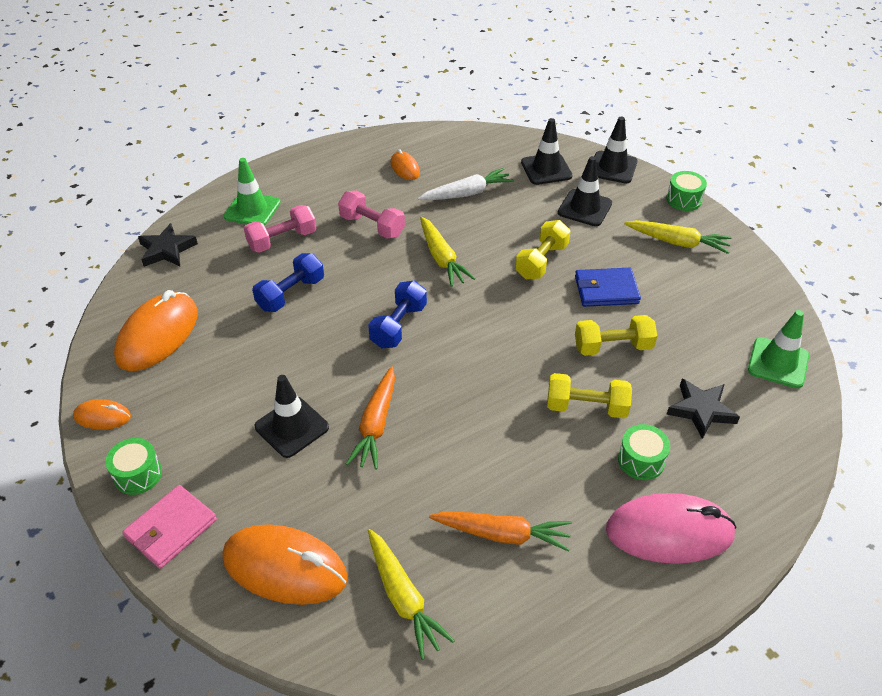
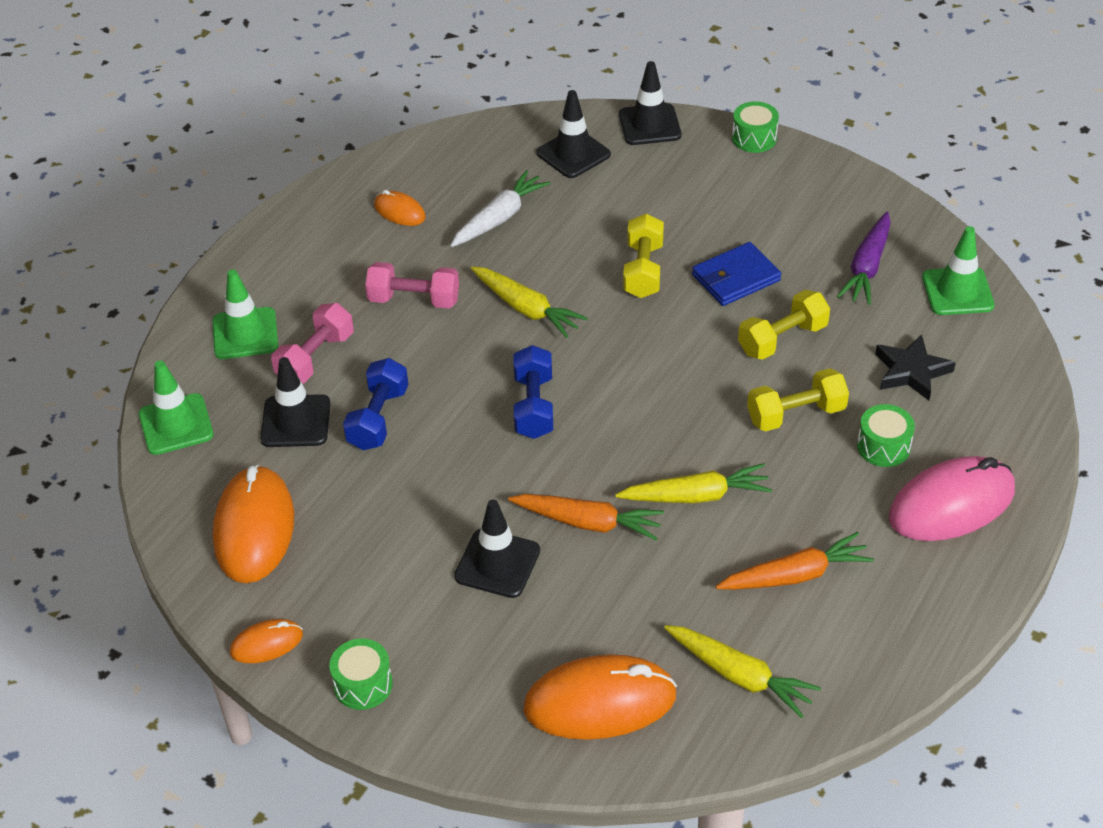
camera: 25 degrees left, 0 degrees up
pink wallet [122,485,217,569] -> none
black star [138,223,198,267] -> green traffic cone [139,360,214,455]
orange carrot [346,367,395,470] -> orange carrot turned 60 degrees counterclockwise [508,494,664,541]
black traffic cone [558,156,612,226] -> black traffic cone moved to [260,357,331,447]
yellow carrot [624,220,732,254] -> yellow carrot moved to [615,463,772,503]
none -> purple carrot [837,212,891,305]

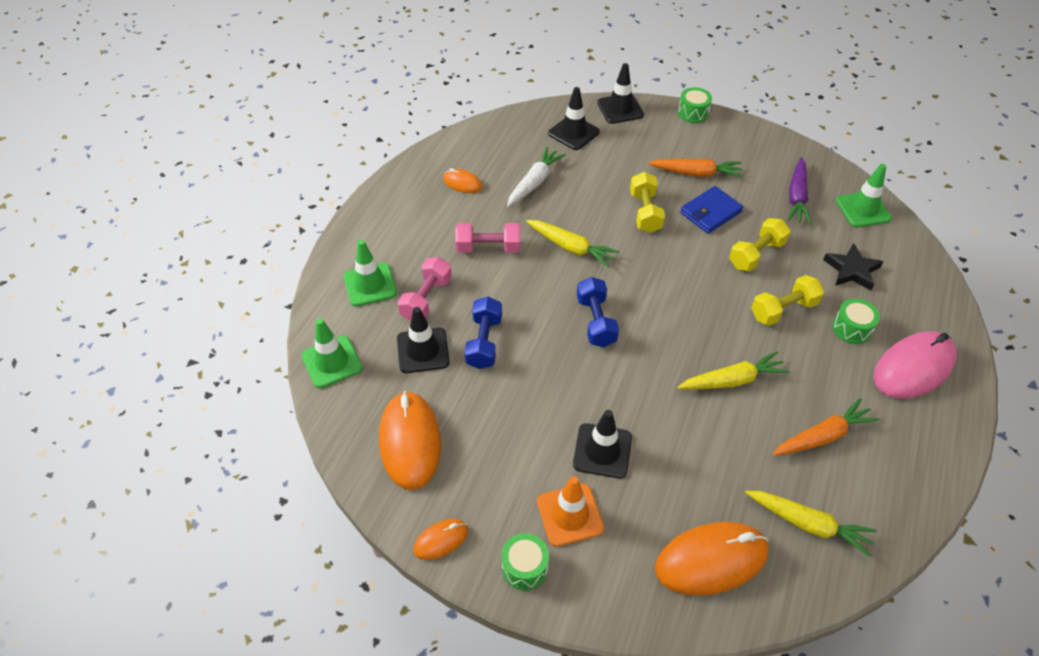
camera: 10 degrees left, 5 degrees up
orange carrot [508,494,664,541] -> orange carrot moved to [648,159,743,178]
none -> orange traffic cone [537,476,604,547]

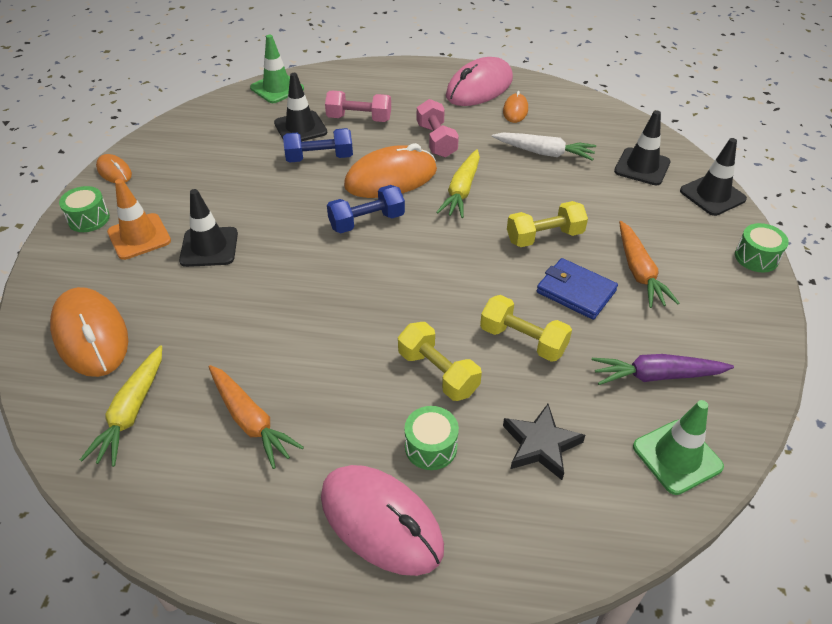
camera: 75 degrees right, 5 degrees down
green traffic cone [344,240,397,306] -> none
orange mouse [379,391,441,490] -> orange mouse moved to [344,143,437,198]
yellow carrot [678,351,790,390] -> none
none -> pink mouse [446,57,513,106]

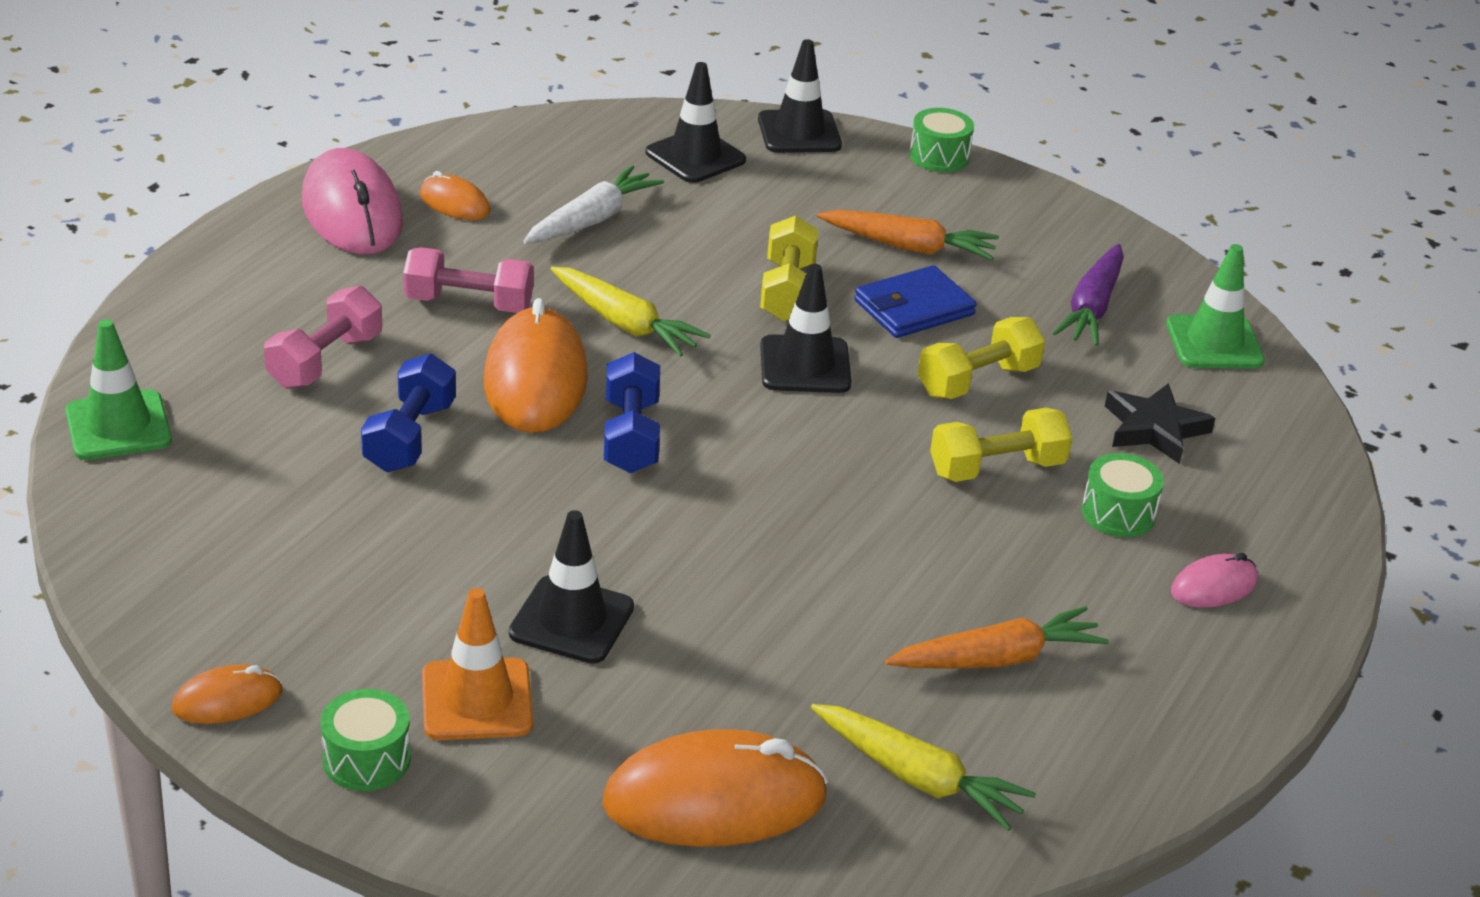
camera: 70 degrees left, 10 degrees down
black traffic cone [274,73,327,142] -> black traffic cone moved to [760,264,851,393]
pink mouse [321,465,444,576] -> pink mouse [1171,553,1258,607], size x0.50

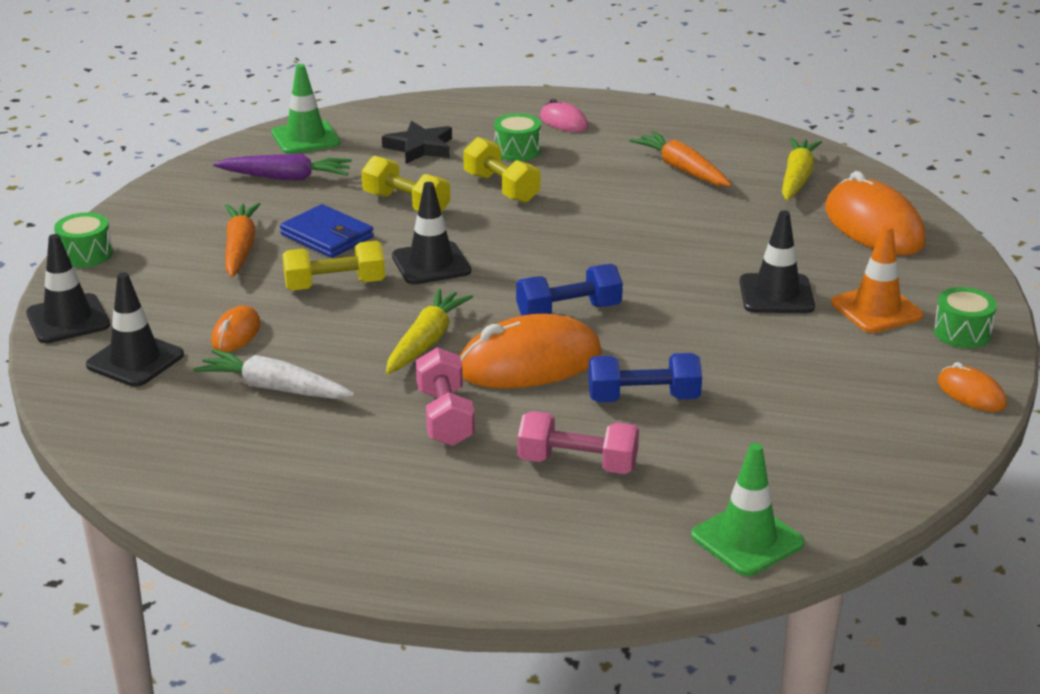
camera: 105 degrees left, 5 degrees down
pink mouse [302,148,403,254] -> none
orange mouse [420,171,490,220] -> orange mouse moved to [211,305,261,352]

